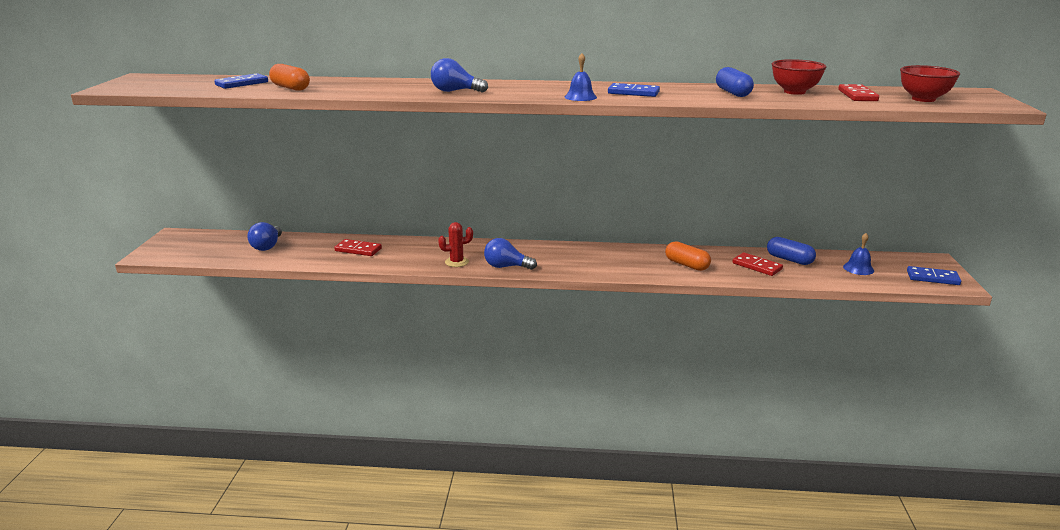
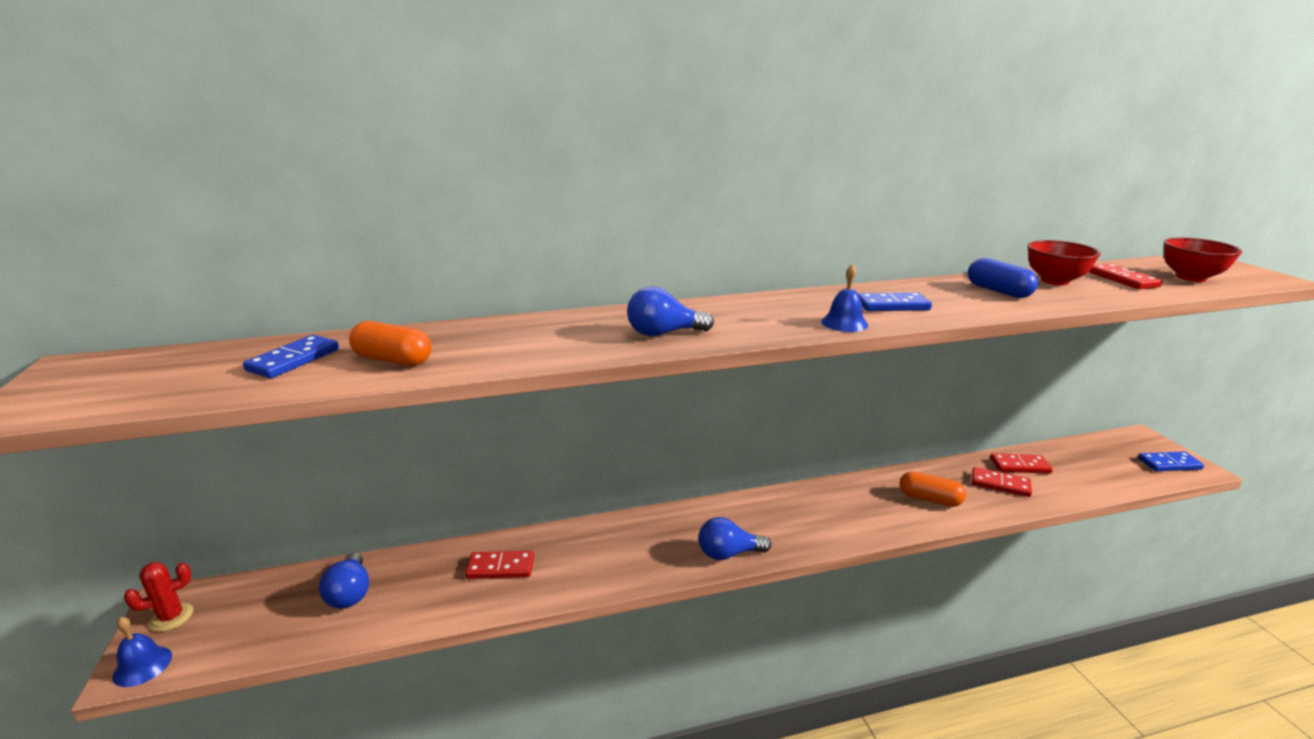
camera: 20 degrees left, 0 degrees up
red cactus [438,222,473,267] -> red cactus moved to [124,562,193,632]
blue capsule [767,237,816,265] -> red domino [990,453,1053,474]
blue bell [843,233,874,275] -> blue bell moved to [112,617,172,687]

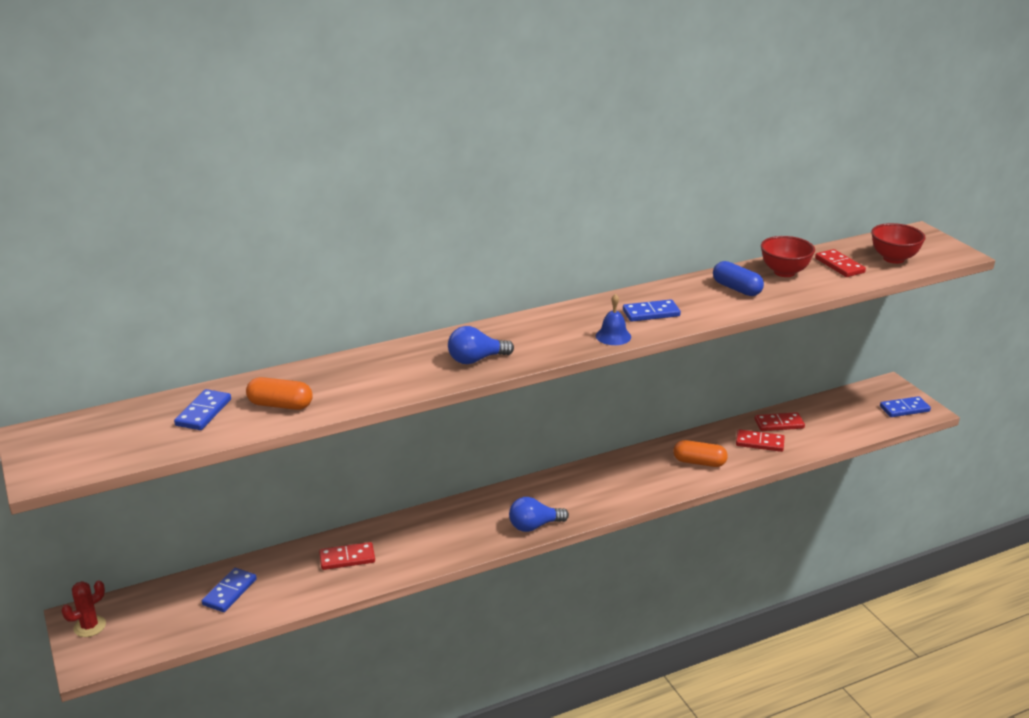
camera: 10 degrees left, 5 degrees up
blue bell [112,617,172,687] -> none
blue light bulb [319,552,369,609] -> blue domino [202,568,257,612]

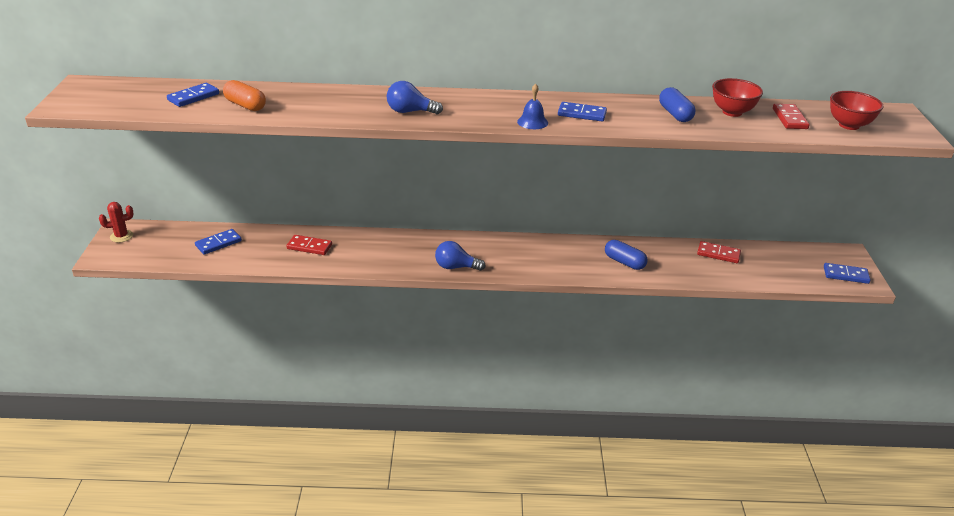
camera: 25 degrees right, 5 degrees up
orange capsule [673,440,728,467] -> blue capsule [605,240,648,270]
red domino [736,429,785,452] -> none

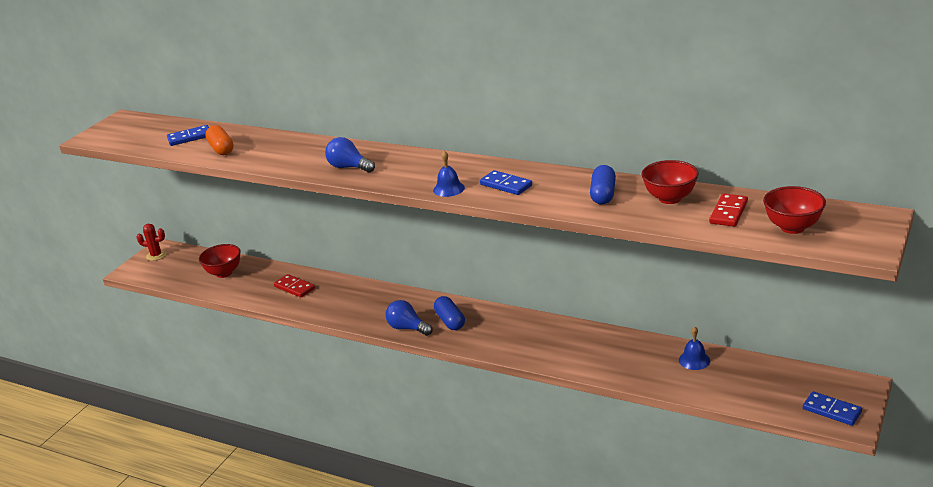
camera: 30 degrees right, 5 degrees down
blue domino [195,229,242,255] -> red bowl [199,244,241,278]
blue capsule [605,240,648,270] -> blue capsule moved to [434,296,465,330]
red domino [697,241,741,263] -> blue bell [679,327,710,370]

